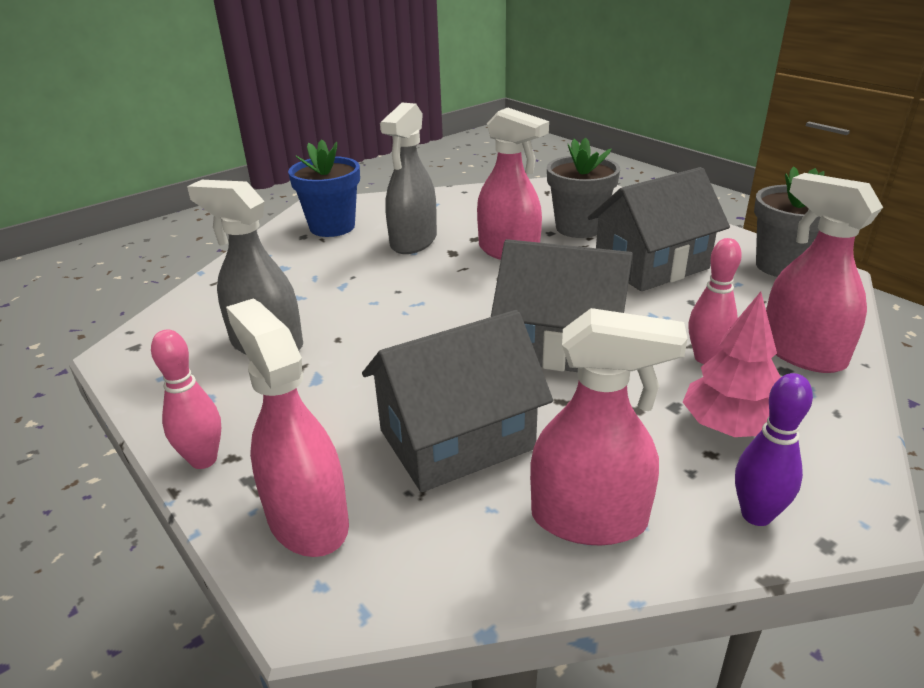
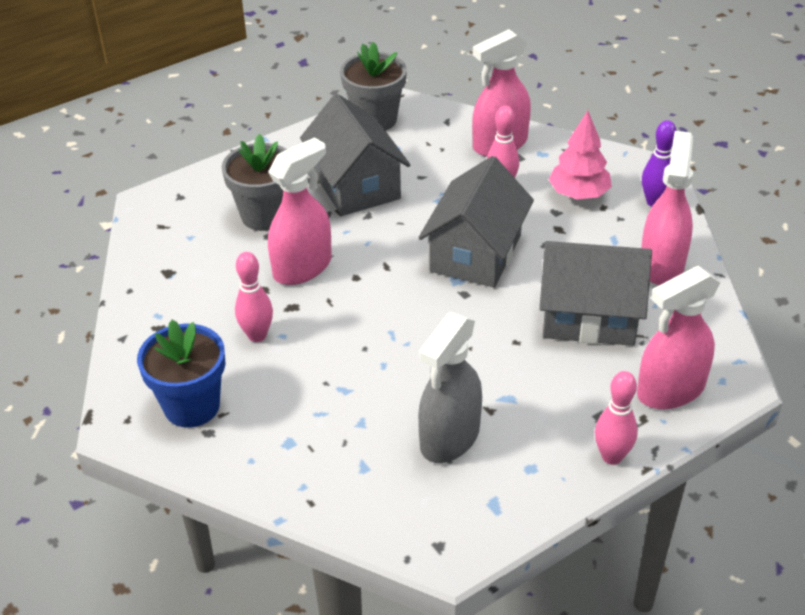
camera: 85 degrees left, 10 degrees up
grey house [362,310,553,492] -> grey house turned 60 degrees counterclockwise [539,241,652,346]
grey spray bottle [380,103,437,254] -> pink bowling pin [235,252,273,342]

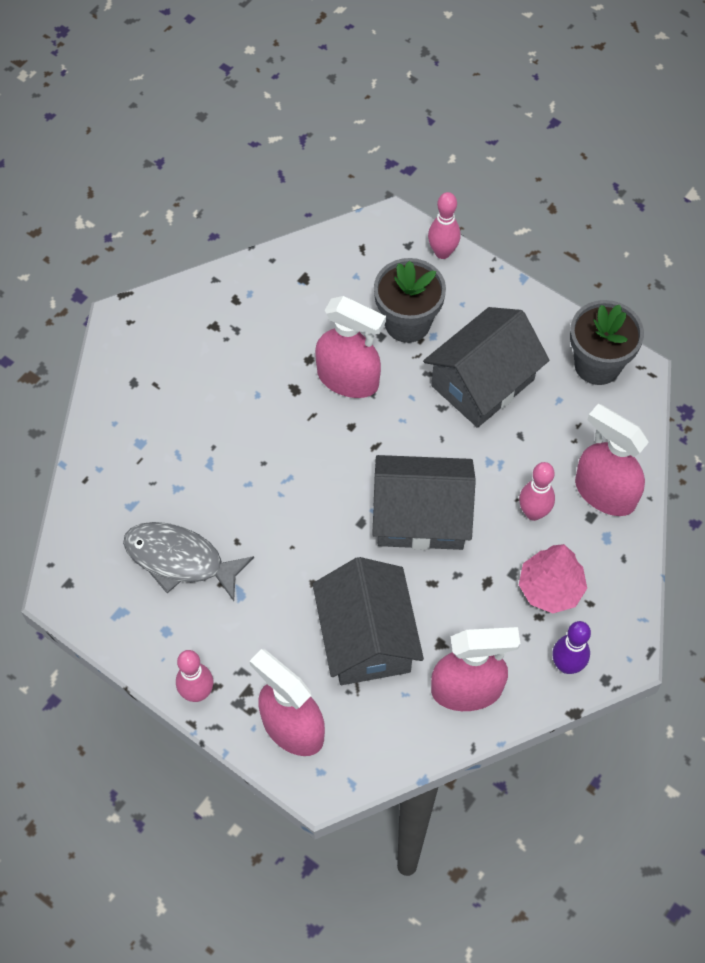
camera: 70 degrees right, 20 degrees up
blue flower pot [137,320,225,428] -> none
pink bowling pin [235,252,273,342] -> pink bowling pin moved to [428,192,461,259]
grey spray bottle [418,312,482,463] -> grey fish [123,522,254,601]

